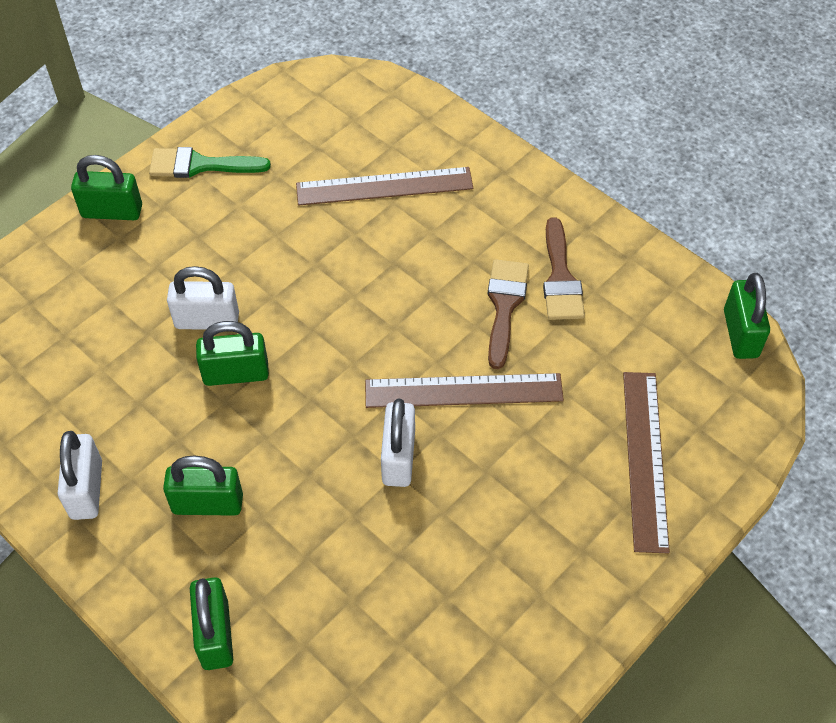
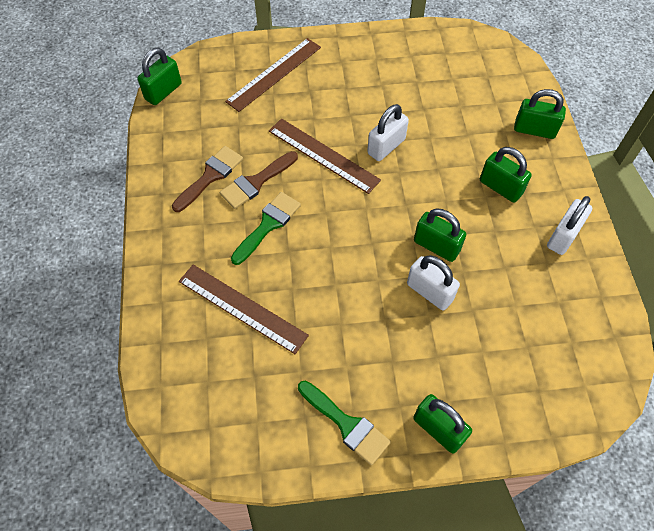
camera: 140 degrees left, 5 degrees up
green padlock [190,577,233,670] -> green padlock turned 75 degrees clockwise [514,89,566,139]
none -> green brush [231,192,301,265]

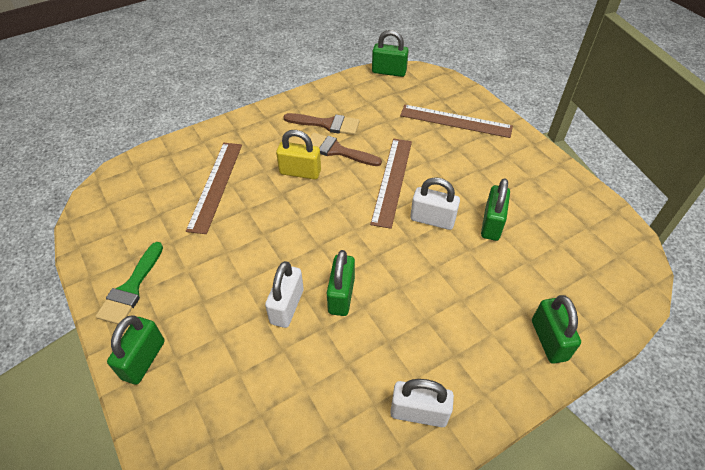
camera: 65 degrees right, 10 degrees down
green brush [231,192,301,265] -> yellow padlock [276,130,321,180]
green padlock [480,147,532,203] -> green padlock moved to [481,178,510,241]

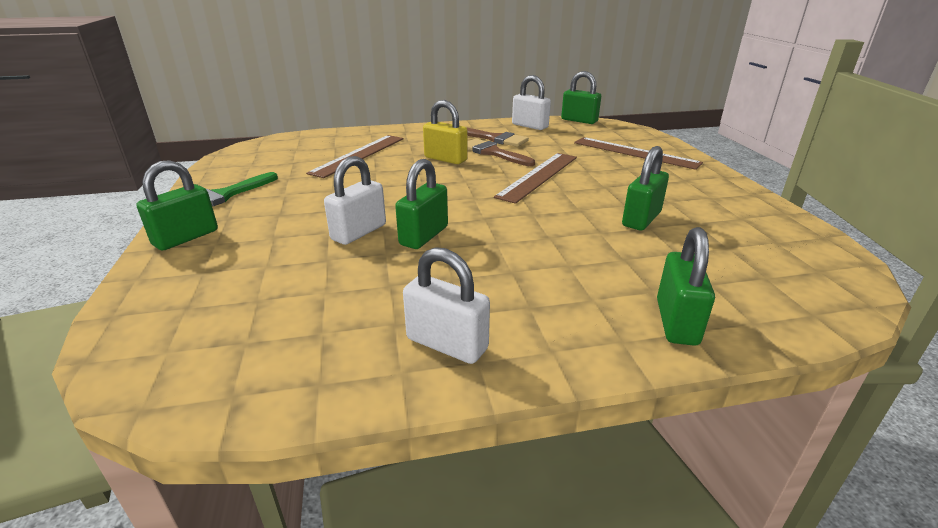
camera: 20 degrees right, 20 degrees down
white padlock [410,177,460,230] -> white padlock moved to [512,75,551,130]

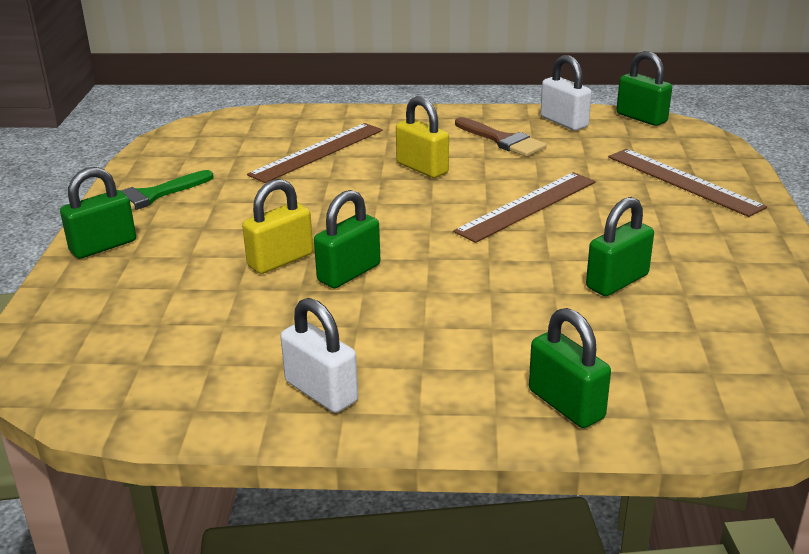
camera: 15 degrees right, 0 degrees up
white padlock [324,156,386,245] -> yellow padlock [242,179,313,274]
brown brush [468,138,535,166] -> none
green padlock [657,227,715,346] -> green padlock turned 60 degrees counterclockwise [529,308,611,428]

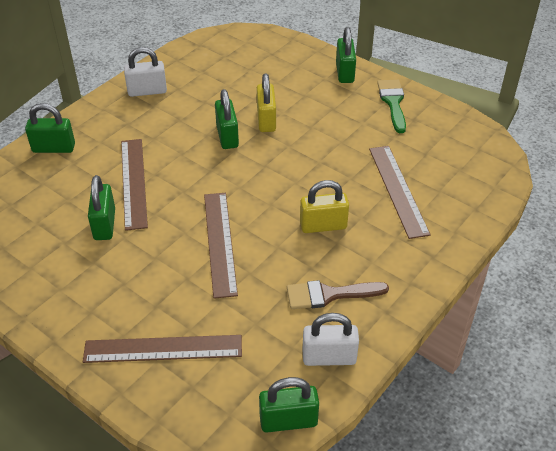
camera: 125 degrees right, 15 degrees up
none -> brown ruler [121,139,148,231]

